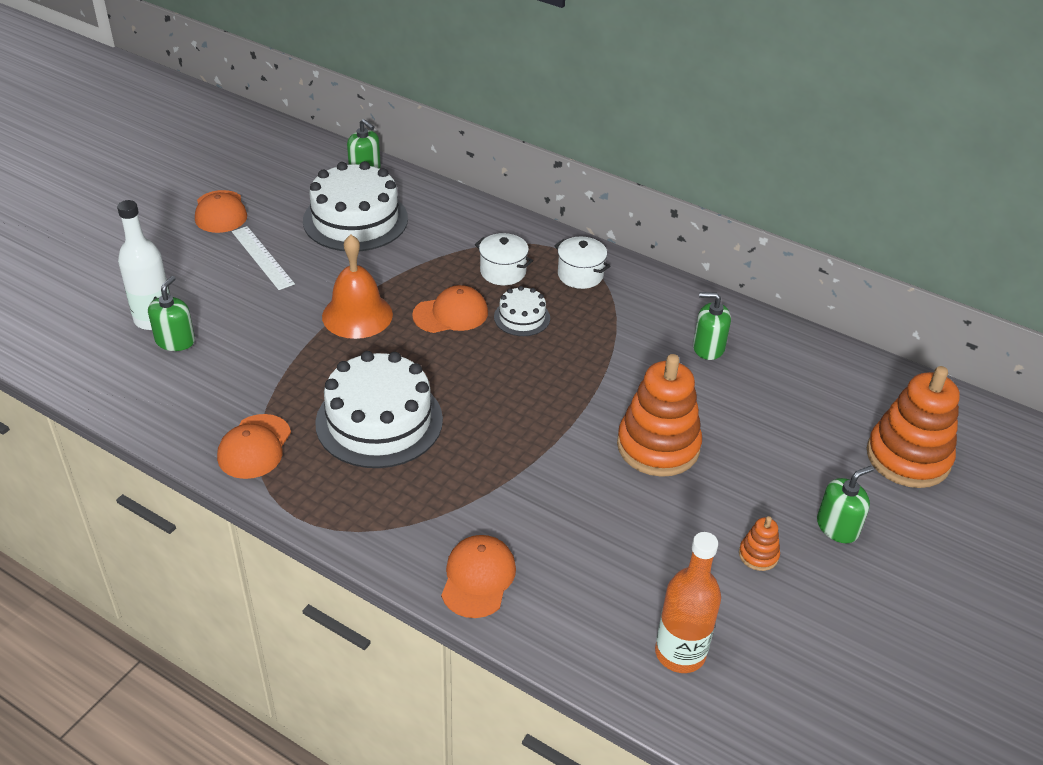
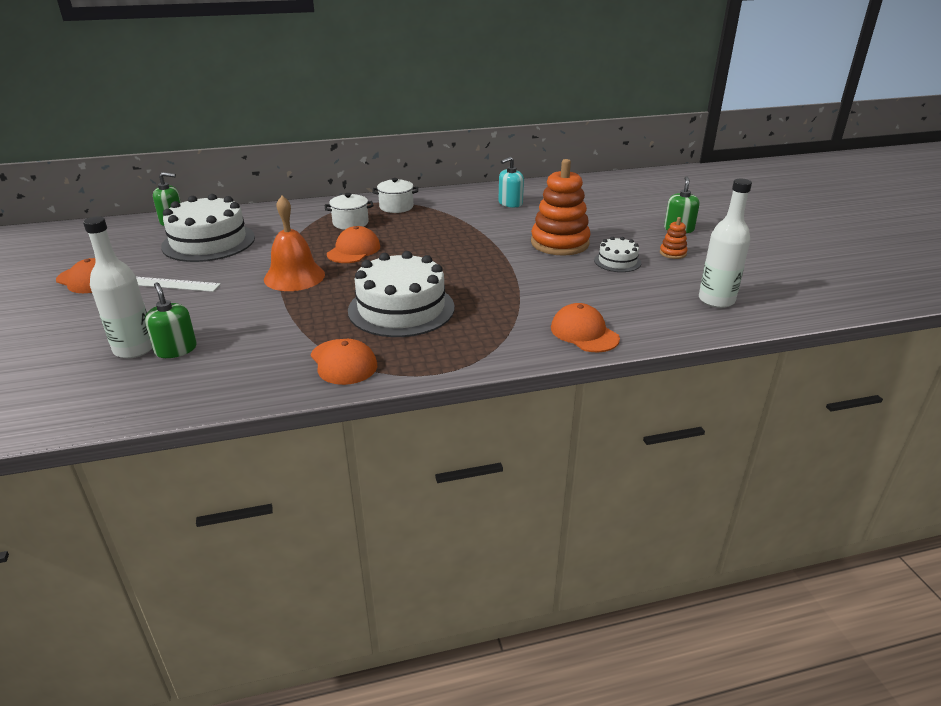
camera: 45 degrees left, 10 degrees down
white cake [494,286,550,336] -> white cake moved to [594,237,641,272]
orange bottle [655,532,721,673] -> white bottle [699,178,752,308]
green soap dispenser [693,292,731,360] -> turquoise soap dispenser [498,157,524,208]
orange stacking toy [867,366,960,488] -> none

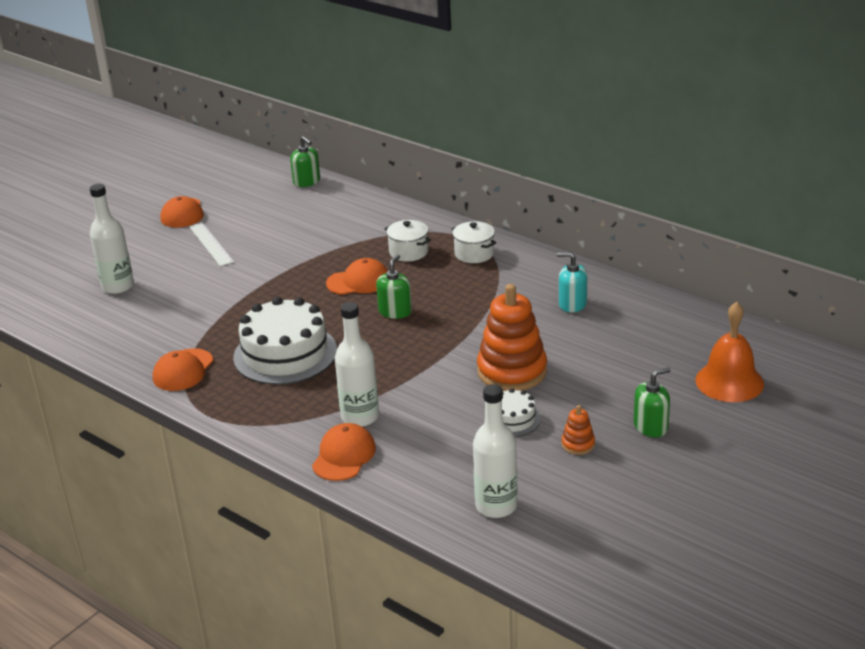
camera: 55 degrees right, 0 degrees up
green soap dispenser [145,283,197,358] -> green soap dispenser moved to [376,255,412,319]
white cake [161,194,255,262] -> none
orange bell [264,196,325,291] -> orange bell moved to [696,302,764,402]
none -> white bottle [335,302,379,427]

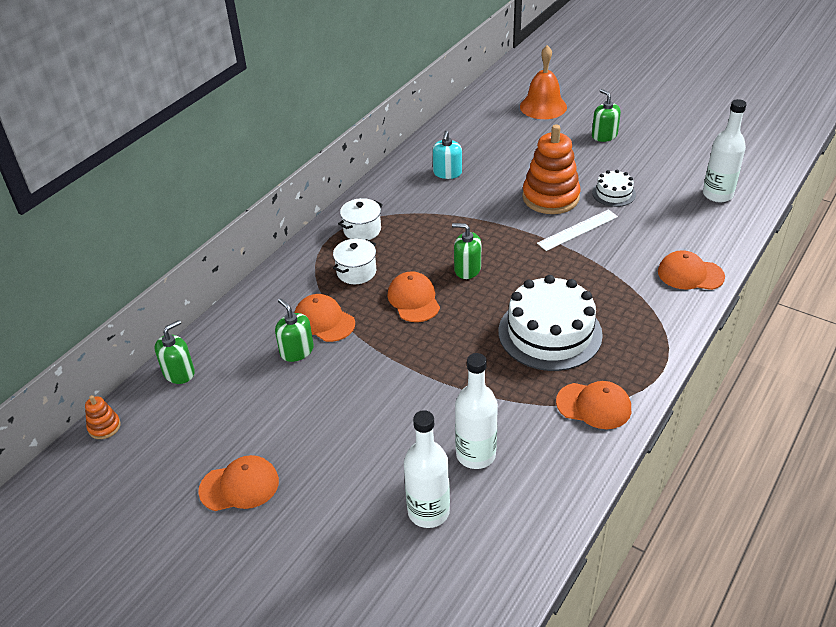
camera: 95 degrees left, 10 degrees up
white ruler [189,223,234,266] -> white ruler moved to [537,209,618,251]
white bottle [335,302,379,427] -> white bottle moved to [455,353,498,469]
orange stacking toy [562,405,595,455] -> orange stacking toy moved to [85,395,121,439]
none -> green soap dispenser [275,298,314,362]
none -> orange cap [294,294,355,342]

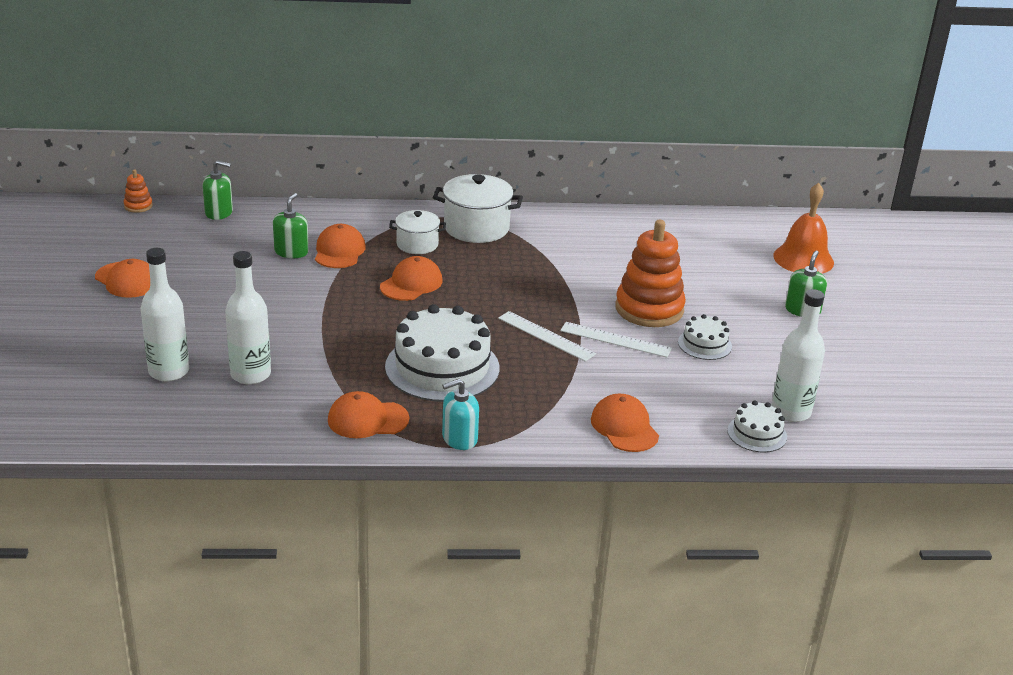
camera: 50 degrees right, 10 degrees down
white pot [338,198,383,240] -> white pot [433,174,523,243], size x1.60
turquoise soap dispenser [432,131,462,179] -> turquoise soap dispenser moved to [442,379,479,450]
green soap dispenser [452,223,481,279] -> none
orange cap [556,381,631,429] -> orange cap turned 105 degrees clockwise [328,391,409,438]
none -> white ruler [498,311,596,362]
none -> white cake [727,400,787,453]

